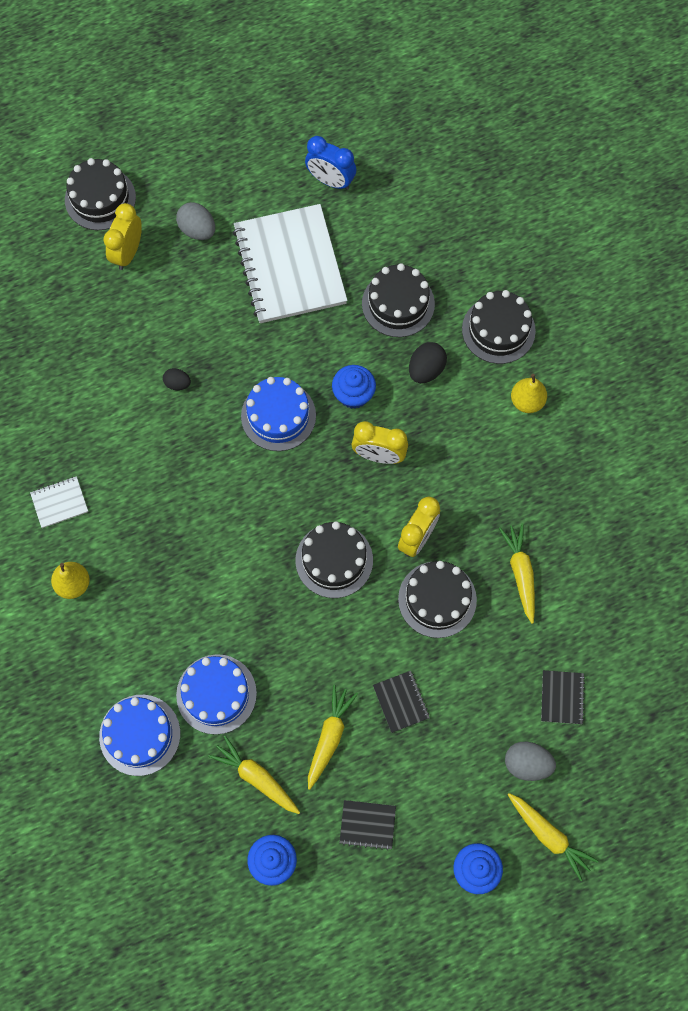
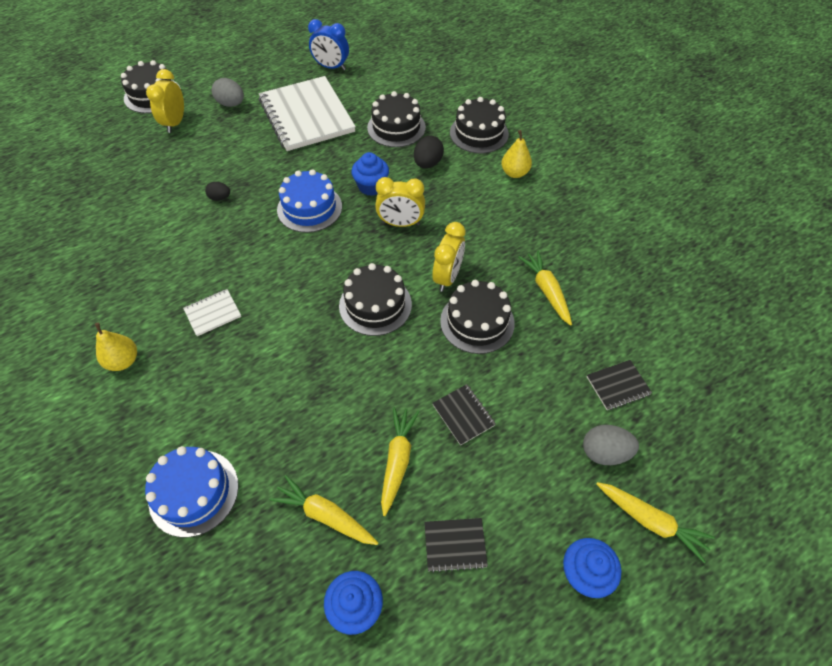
camera: 10 degrees left, 15 degrees down
white notebook [30,476,88,528] -> white notebook moved to [183,289,241,336]
blue cake [176,654,257,735] -> none
black notebook [541,670,585,724] -> black notebook turned 75 degrees clockwise [587,360,652,410]

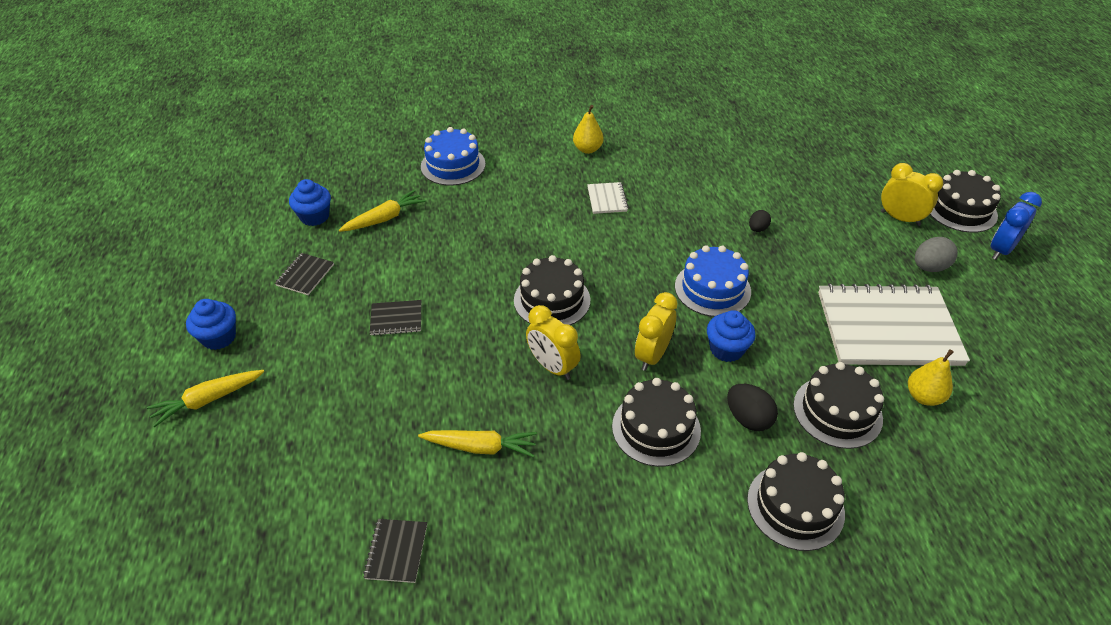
camera: 115 degrees right, 10 degrees down
blue clock [308,19,349,70] -> blue clock moved to [990,192,1042,260]
yellow carrot [381,407,419,516] -> none
black cake [440,280,515,354] -> black cake moved to [612,378,701,467]
yellow pear [501,130,532,178] -> yellow pear moved to [908,349,954,406]
grey egg [583,425,639,465] -> none
black notebook [587,360,652,410] -> black notebook moved to [363,519,427,583]

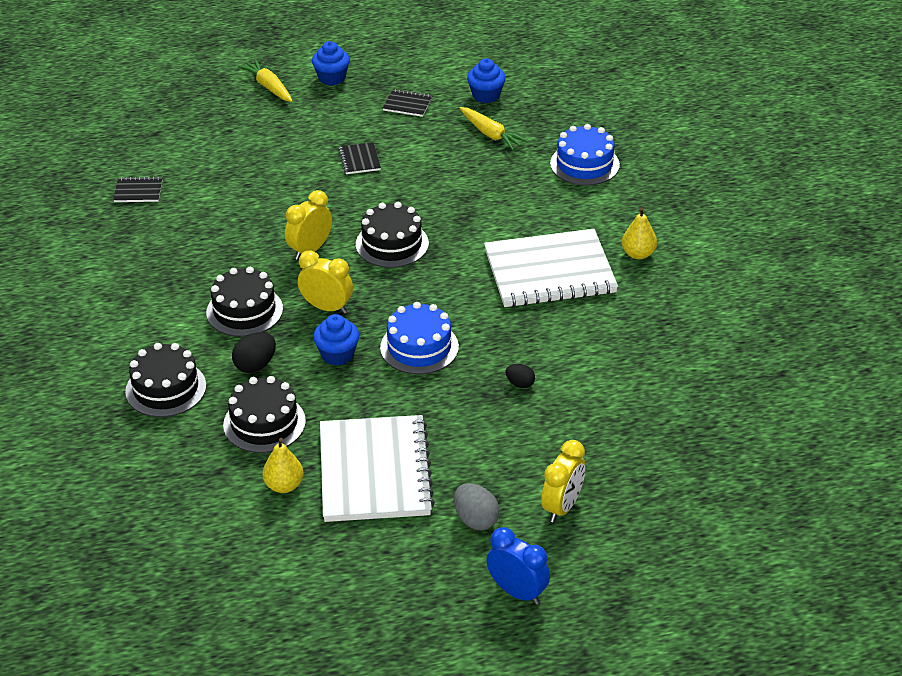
camera: 85 degrees right, 5 degrees down
yellow carrot [418,430,537,457] -> none
white notebook [587,182,628,214] -> white notebook [484,229,618,307], size x2.43
black cake [930,170,1001,233] -> none

